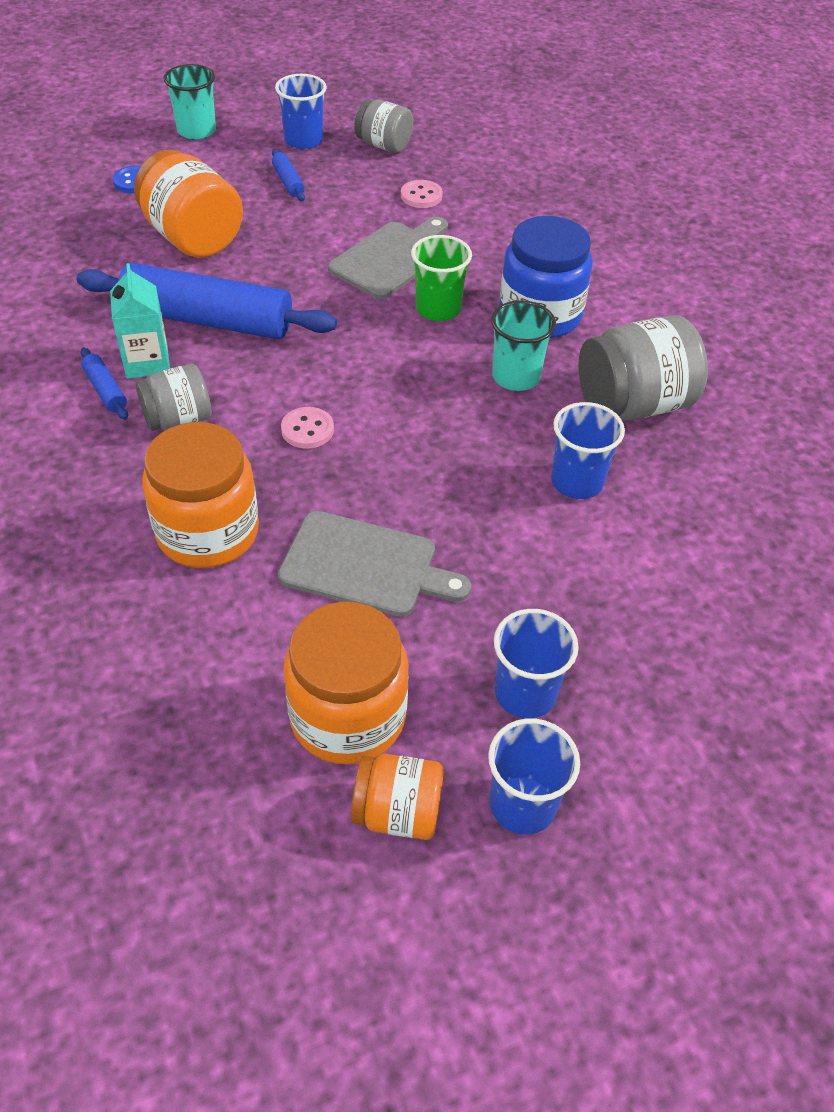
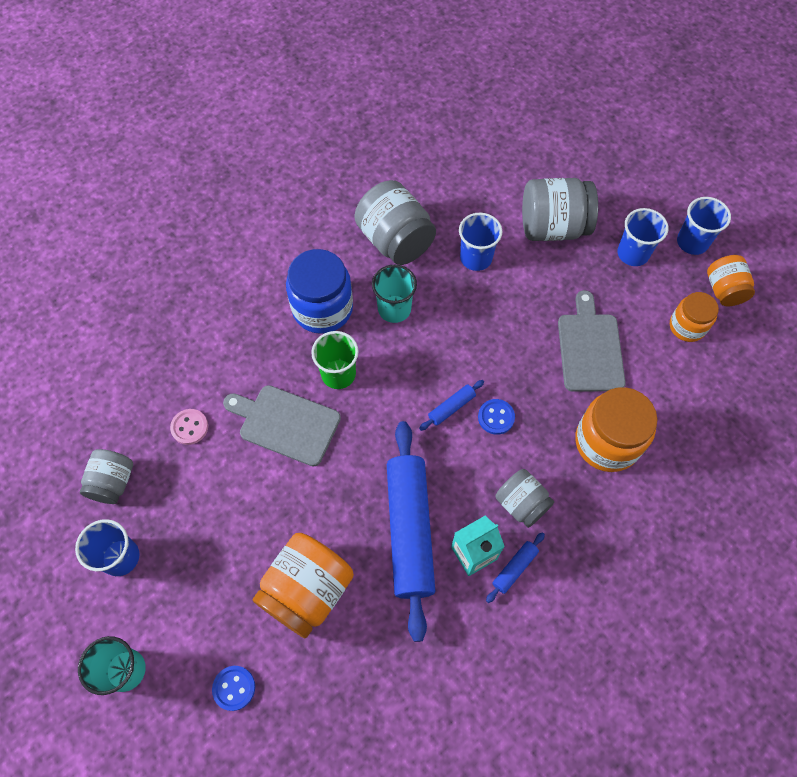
camera: 105 degrees left, 15 degrees up
blue rolling pin [272,149,305,201] -> blue rolling pin moved to [419,380,484,431]
pink button [281,407,334,449] -> blue button [478,399,515,435]
orange jar [283,602,409,765] -> orange jar [670,292,719,342], size x0.60
none -> grey jar [522,178,598,241]

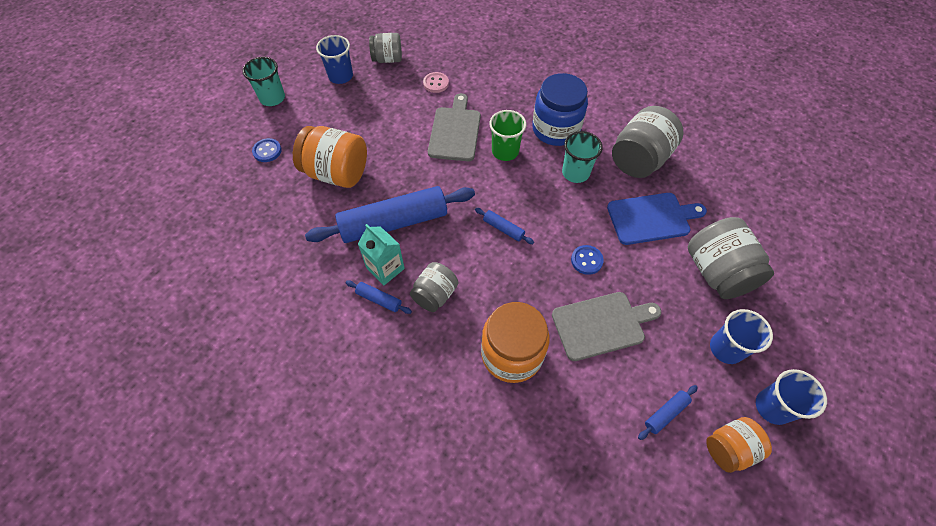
camera: 75 degrees right, 5 degrees down
blue cup [459,213,502,271] -> blue cutting board [607,193,707,245]
blue button [478,399,515,435] -> blue button moved to [571,245,604,275]
orange jar [670,292,719,342] -> blue rolling pin [638,385,698,440]

